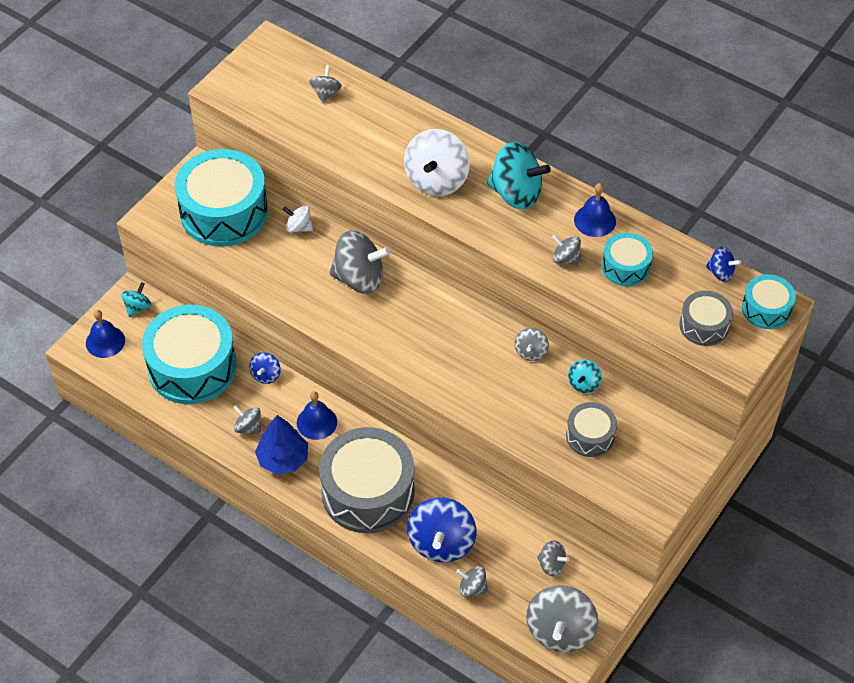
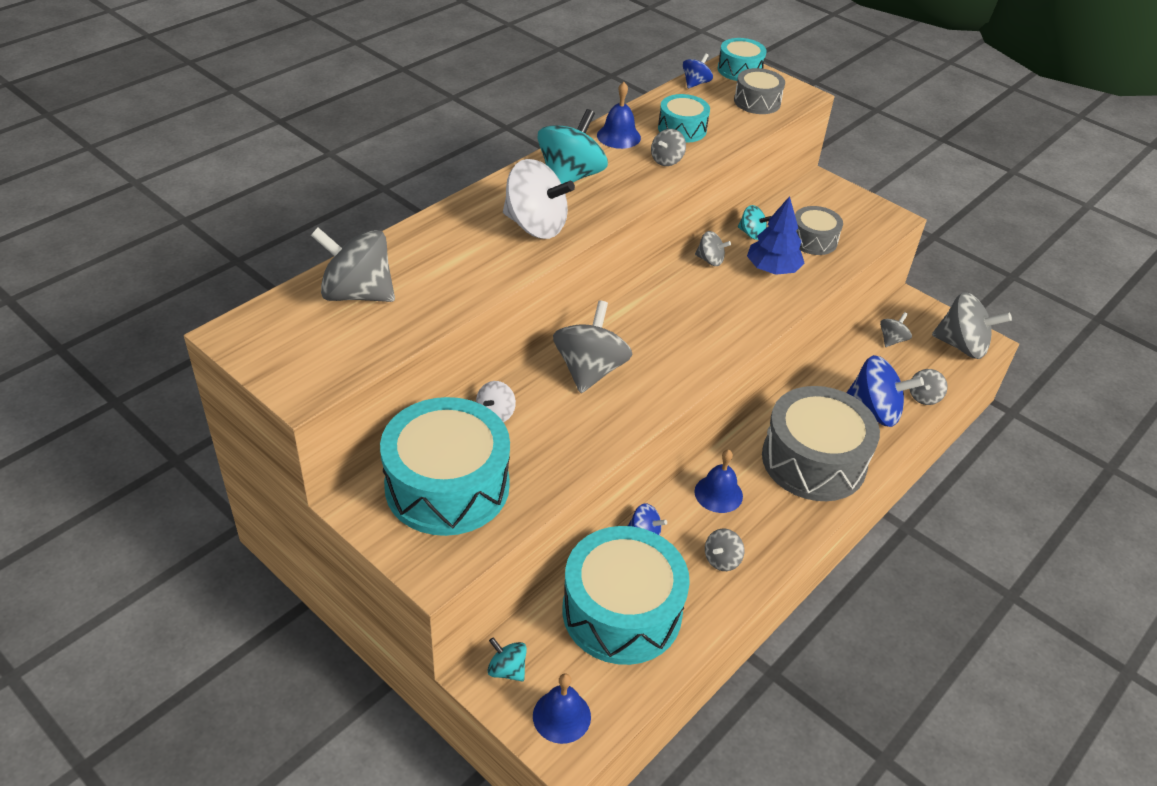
camera: 85 degrees left, 10 degrees down
blue tree [255,415,308,474] -> blue tree moved to [747,196,805,275]
grey spinning top [309,65,342,103] -> grey spinning top [311,228,395,302], size x1.97

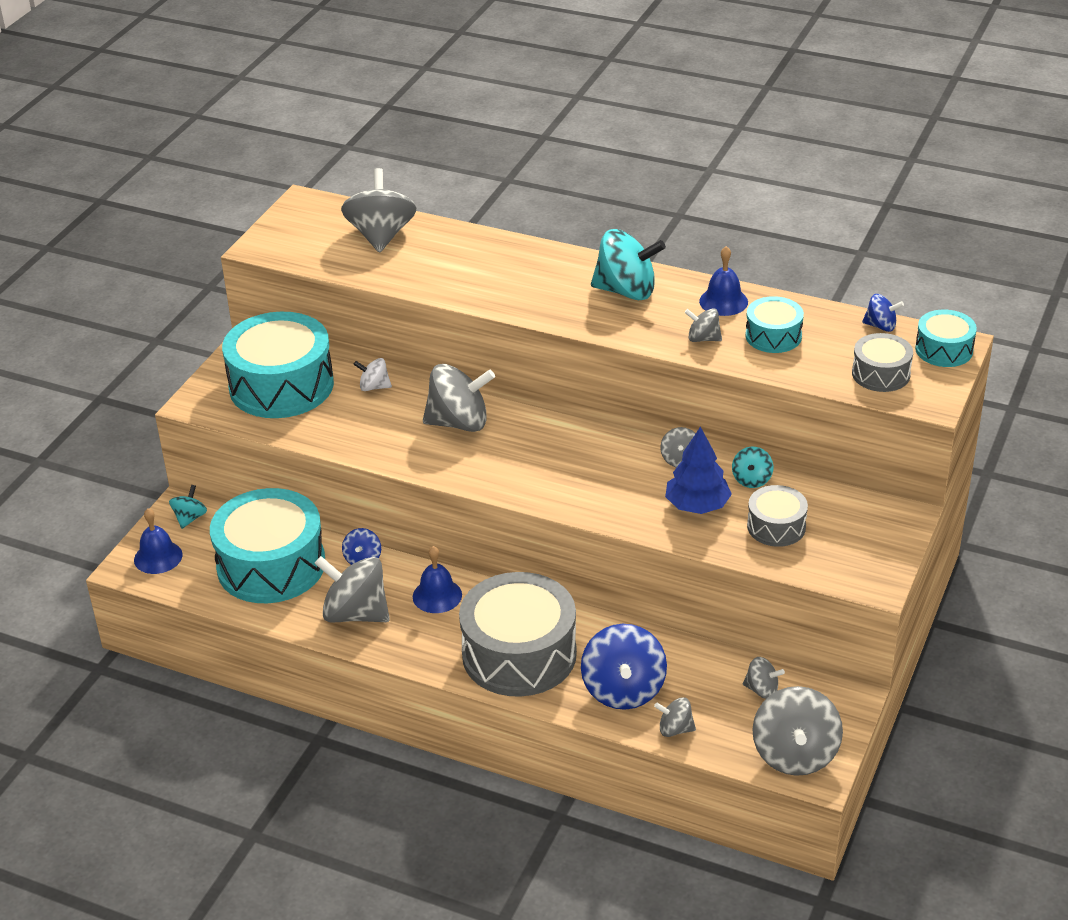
camera: 75 degrees right, 5 degrees down
white spinning top [503,159,575,239] -> none
grey spinning top [705,529,744,571] -> grey spinning top [314,556,390,622], size x1.97

